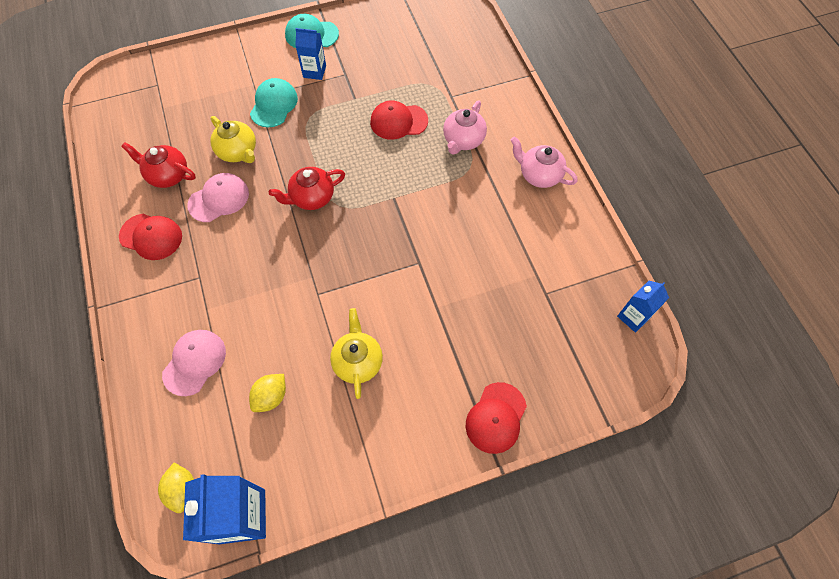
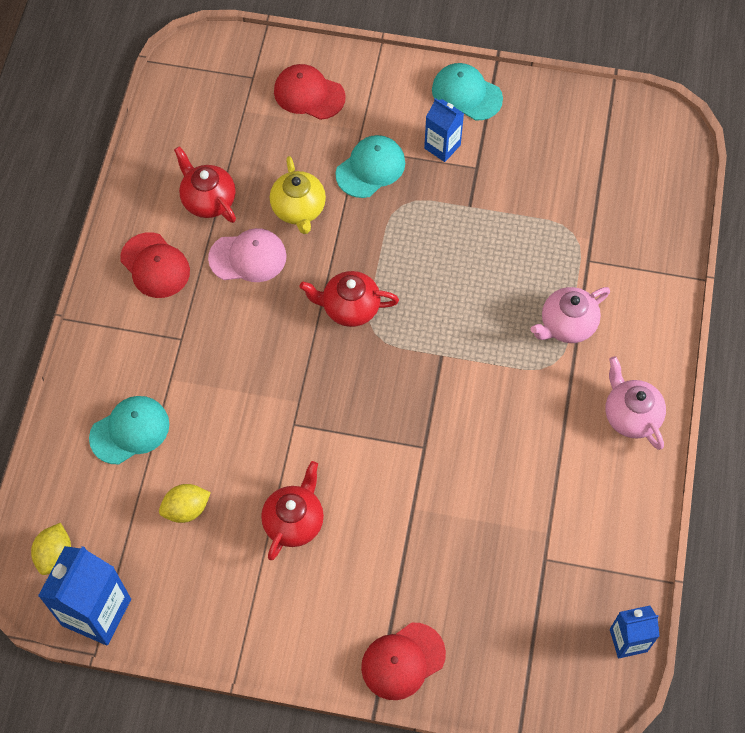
camera: 30 degrees right, 0 degrees up
pink cap [162,330,226,396] -> turquoise cap [89,396,169,464]
yellow teapot [330,308,383,399] -> red teapot [261,461,324,560]
red cap [370,100,428,140] -> red cap moved to [274,64,345,120]

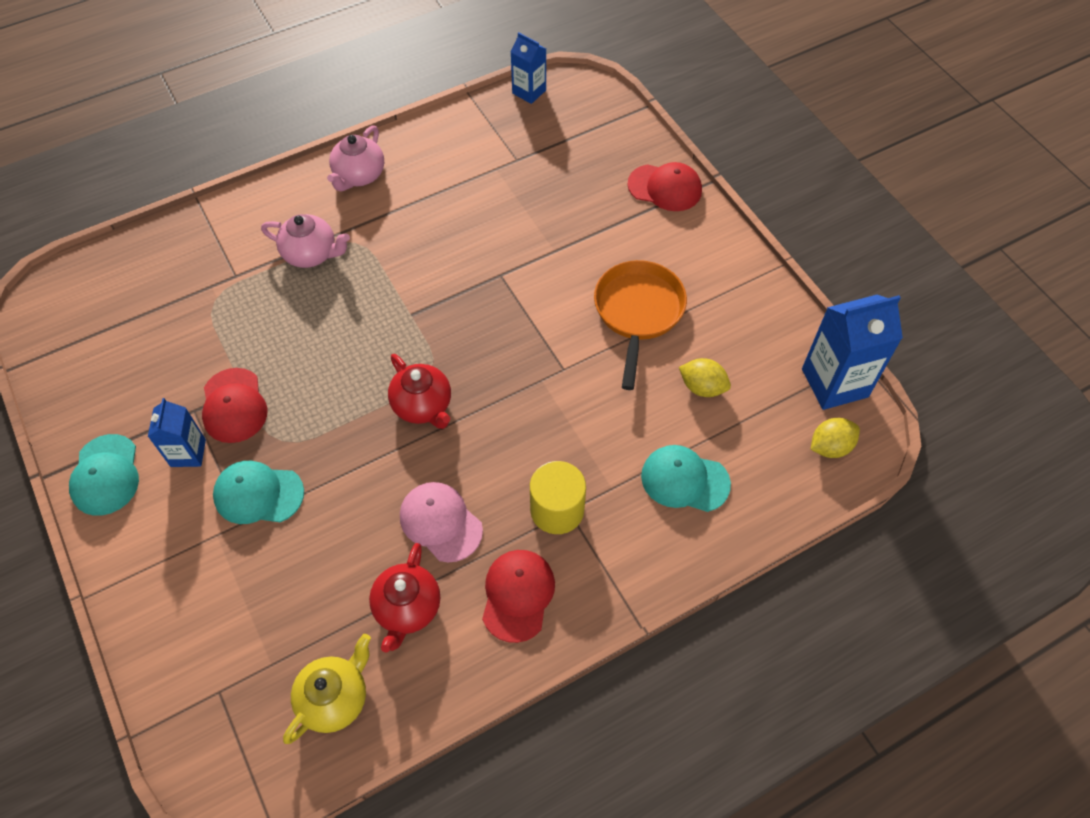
camera: 130 degrees left, 5 degrees down
red teapot [261,461,324,560] -> orange pan [594,260,687,390]
yellow teapot [270,156,326,234] -> yellow teapot moved to [283,634,371,744]
red cap [274,64,345,120] -> red cap moved to [202,368,267,443]
none -> yellow cylinder [530,461,586,534]

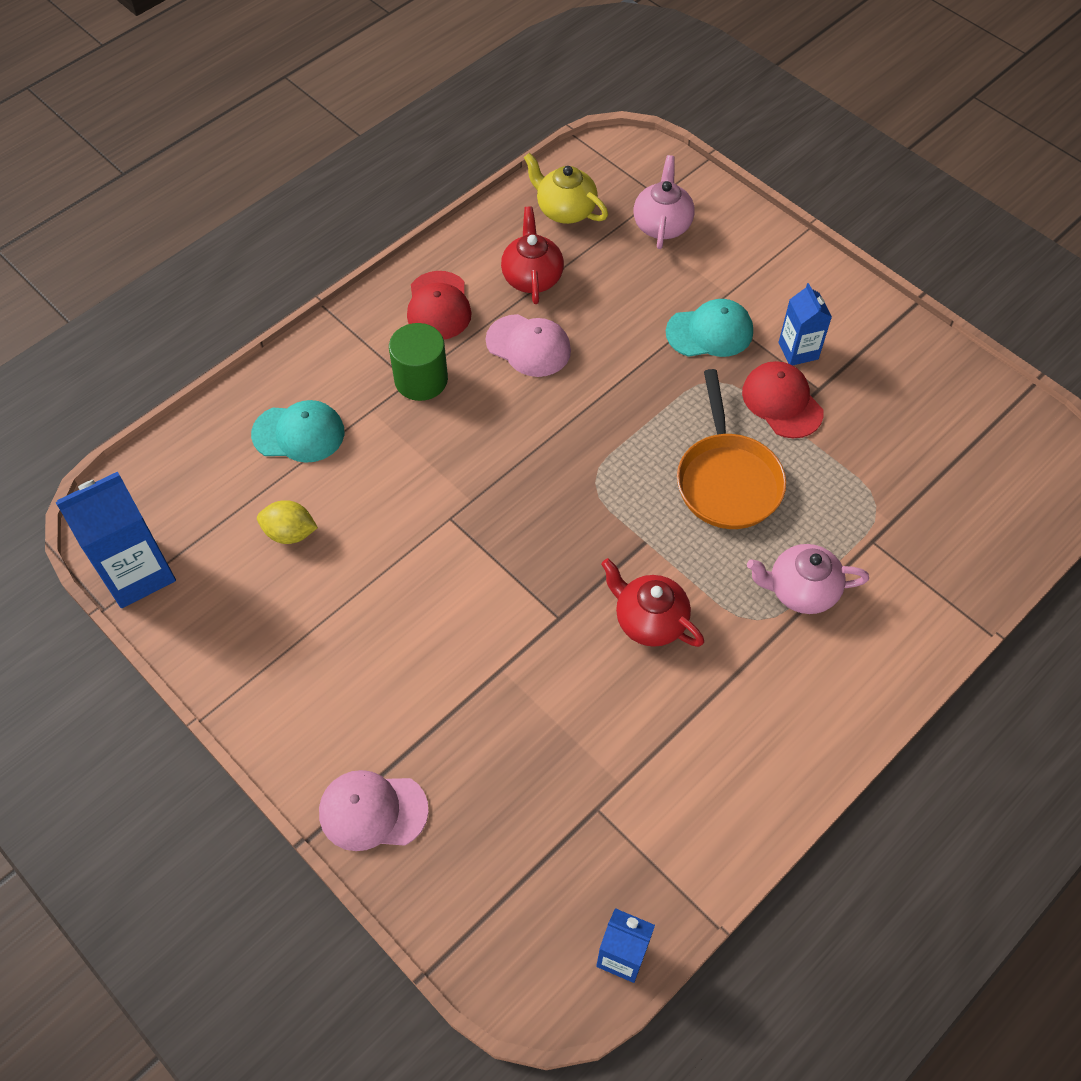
camera: 165 degrees right, 0 degrees up
turquoise cap [69,434,139,516] -> none
yellow teapot [283,634,371,744] -> yellow teapot turned 105 degrees clockwise [524,153,608,224]
pink teapot [327,126,384,191] -> pink teapot moved to [634,155,695,249]
red teapot [388,354,451,429] -> red teapot moved to [601,558,704,647]
yellow cylinder [530,461,586,534] -> green cylinder [389,323,448,401]
orange pan [594,260,687,390] -> orange pan moved to [677,369,786,529]
red cap [627,162,702,211] -> pink cap [319,770,429,851]
yellow lemon [811,418,860,458] -> none

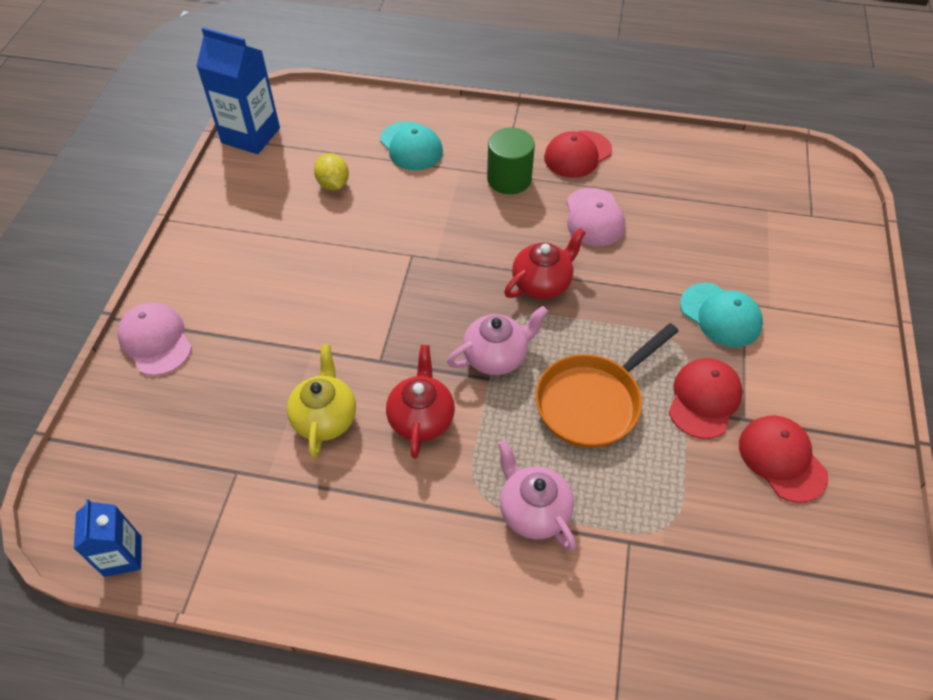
camera: 55 degrees right, 5 degrees down
red teapot [501,206,564,304] -> red teapot moved to [504,228,586,299]
yellow teapot [524,153,608,224] -> yellow teapot moved to [287,345,356,458]
pink teapot [634,155,695,249] -> pink teapot moved to [447,306,548,375]
blue carton [778,283,832,365] -> none
none -> red cap [739,415,828,503]

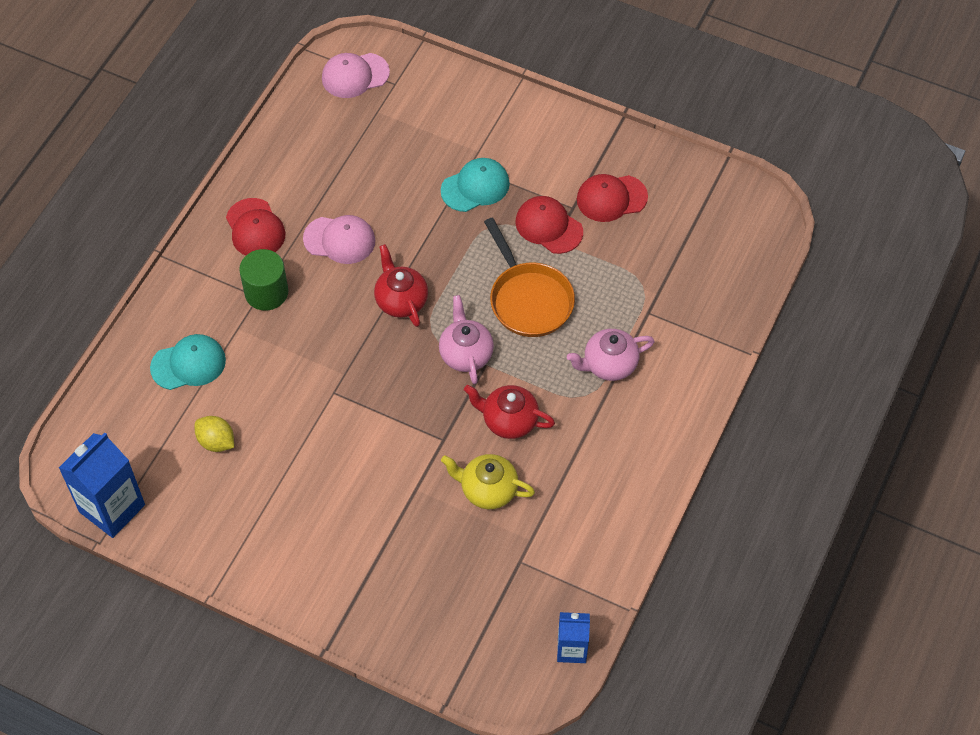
camera: 75 degrees left, 5 degrees up
pink cap [117,302,192,376] -> pink cap moved to [322,53,390,98]
yellow lemon [314,153,349,191] -> yellow lemon turned 45 degrees clockwise [195,416,234,452]

